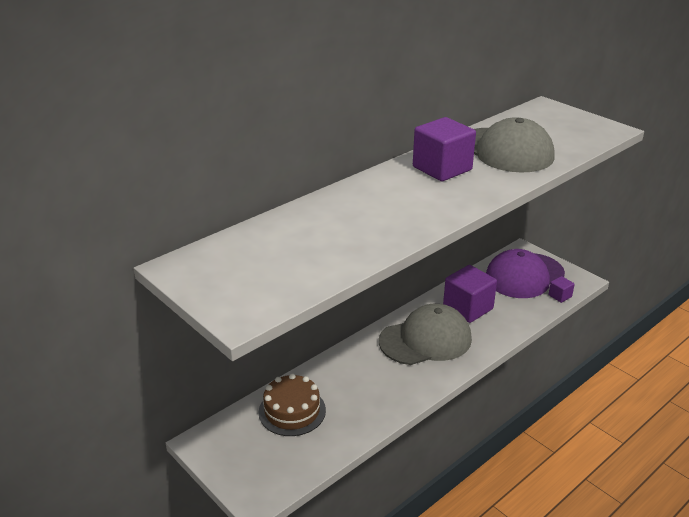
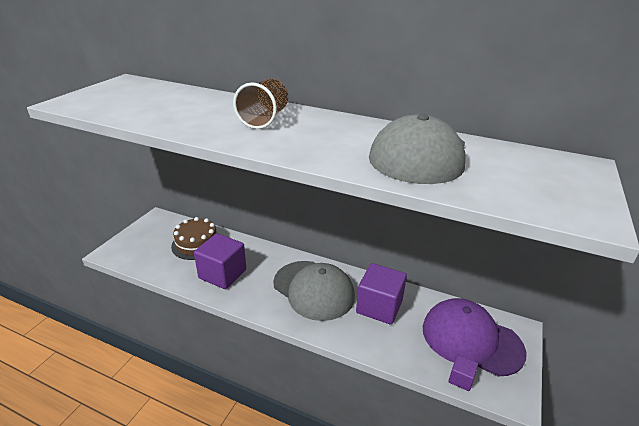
camera: 65 degrees right, 0 degrees up
purple cube [413,117,476,181] -> purple cube moved to [194,233,246,289]
none -> brown cup [233,79,288,129]

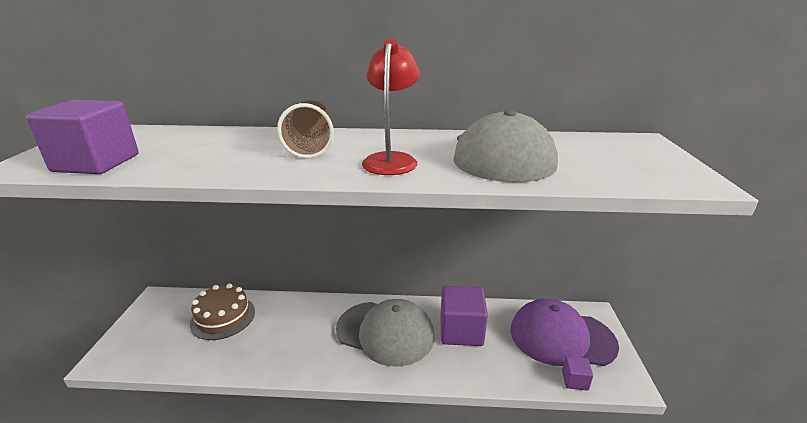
camera: 20 degrees left, 5 degrees down
purple cube [194,233,246,289] -> purple cube moved to [26,100,139,174]
none -> red lamp [362,38,420,175]

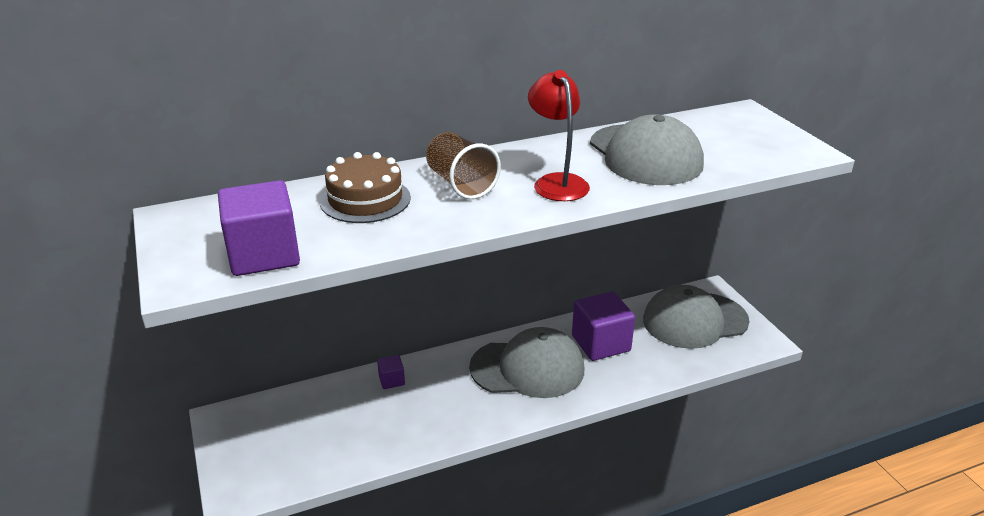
camera: 25 degrees left, 5 degrees up
brown cake [190,283,255,340] -> brown cake moved to [320,152,411,223]
purple cap [510,298,619,366] -> grey cap [643,285,749,349]
purple cube [562,356,593,391] -> purple cube moved to [377,355,405,389]

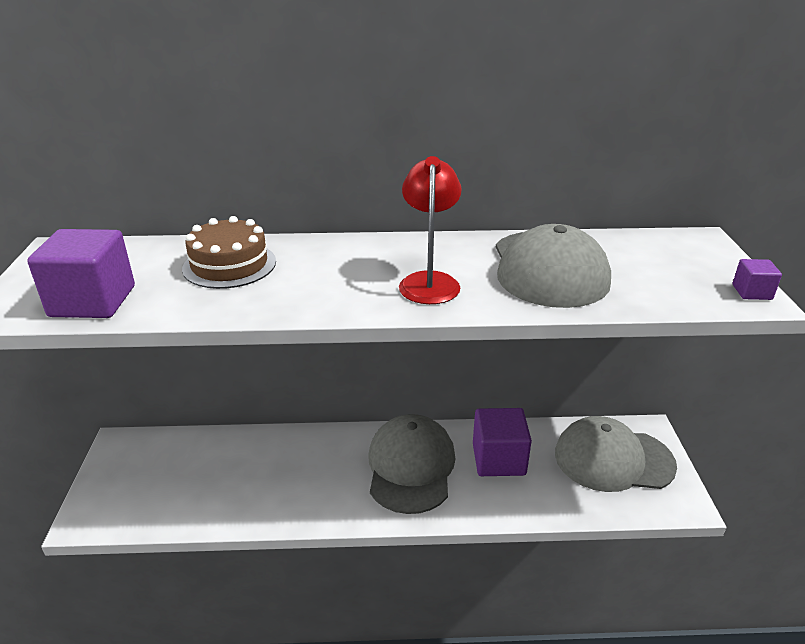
camera: 20 degrees right, 0 degrees up
purple cube [377,355,405,389] -> purple cube moved to [733,259,782,300]
brown cup [426,132,501,199] -> none
grey cap [469,327,584,398] -> grey cap turned 105 degrees counterclockwise [369,414,455,514]

